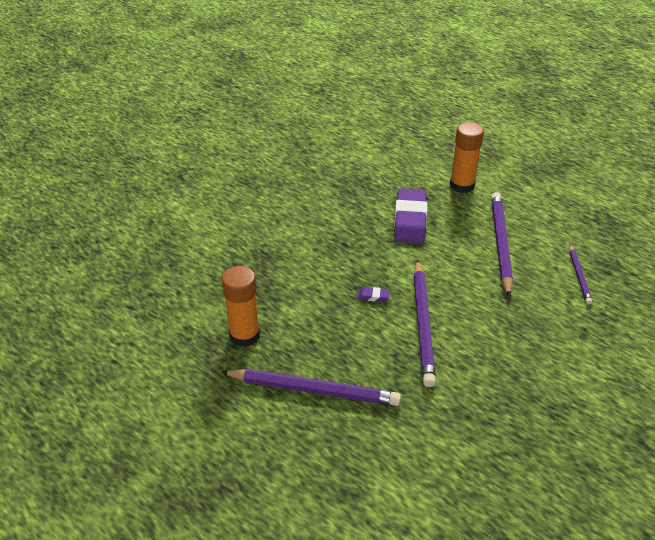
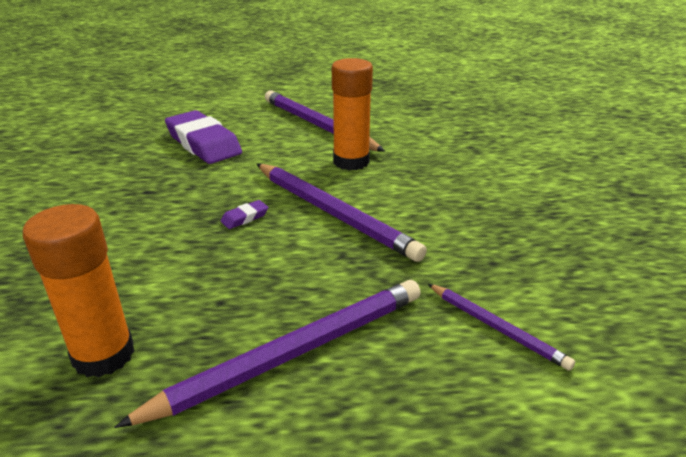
camera: 45 degrees left, 10 degrees down
orange glue stick [450,122,484,193] -> orange glue stick moved to [332,58,373,170]
purple pencil [569,245,592,304] -> purple pencil moved to [428,284,575,371]

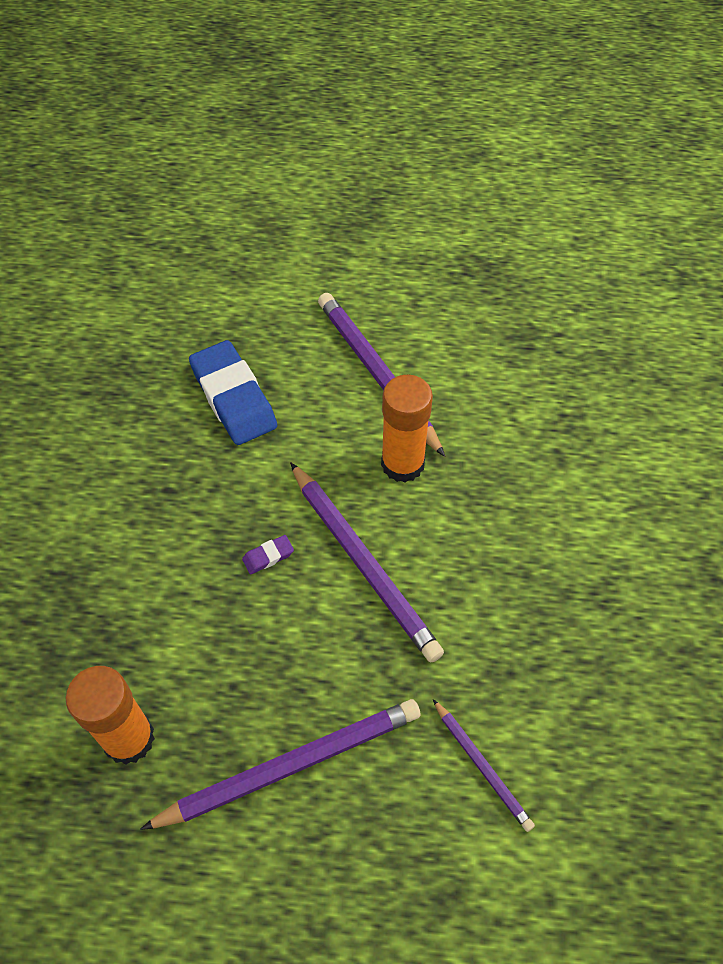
camera: 10 degrees right, 25 degrees up
purple eraser [165,110,242,164] -> blue eraser [189,340,277,445]

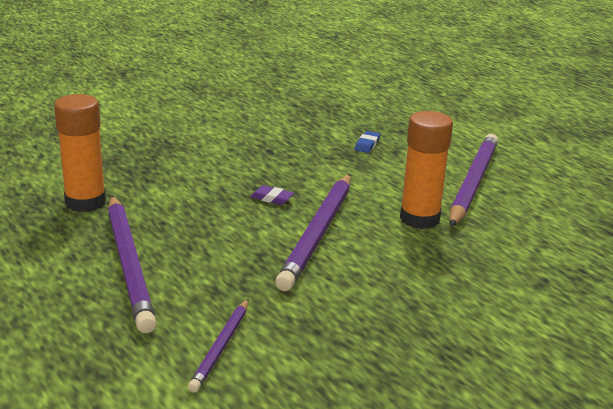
camera: 50 degrees right, 30 degrees down
purple pencil [140,699,421,830] -> purple pencil turned 45 degrees clockwise [108,195,157,333]
blue eraser [189,340,277,445] -> blue eraser [355,131,380,153], size x0.41

